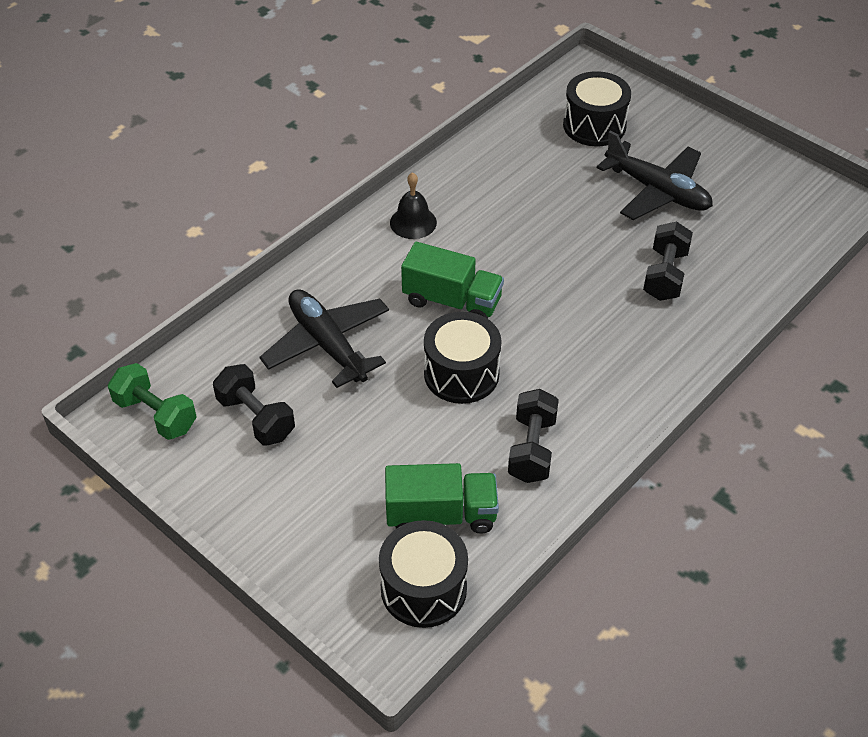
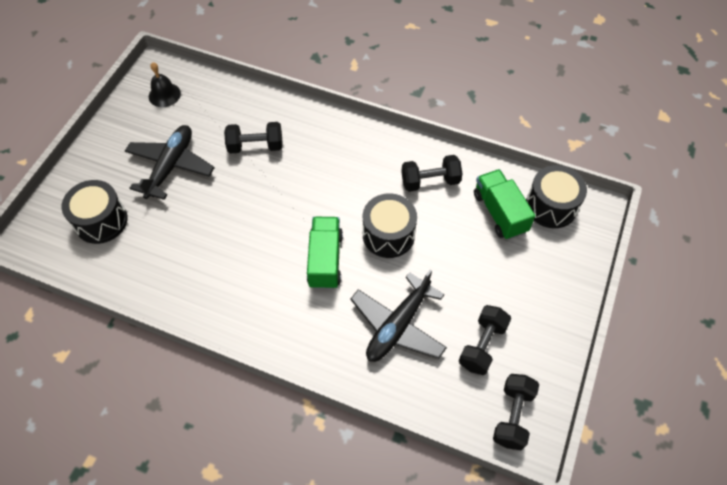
camera: 110 degrees left, 10 degrees up
green dumbbell [108,363,197,440] -> black dumbbell [493,374,539,450]
black bell [390,172,437,239] -> black bell moved to [149,62,181,107]

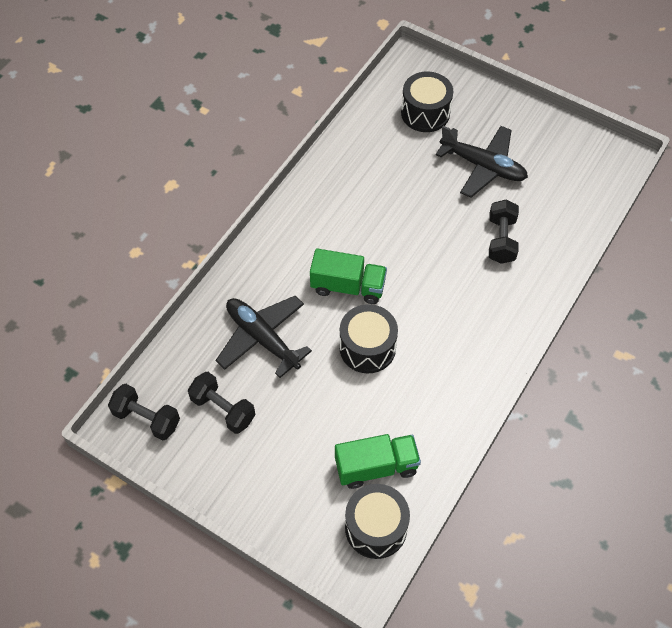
camera: 100 degrees right, 0 degrees up
black bell [149,62,181,107] -> none
black dumbbell [401,155,462,192] -> none

